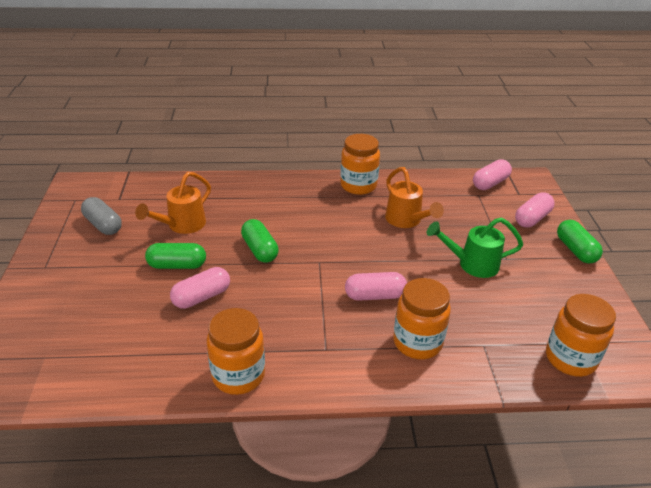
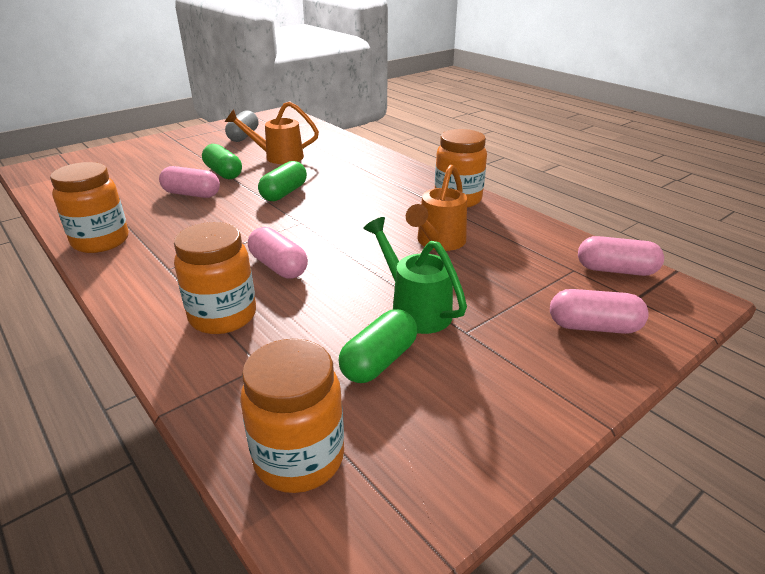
camera: 55 degrees right, 5 degrees down
green capsule [557,220,603,264] -> green capsule moved to [339,309,418,383]

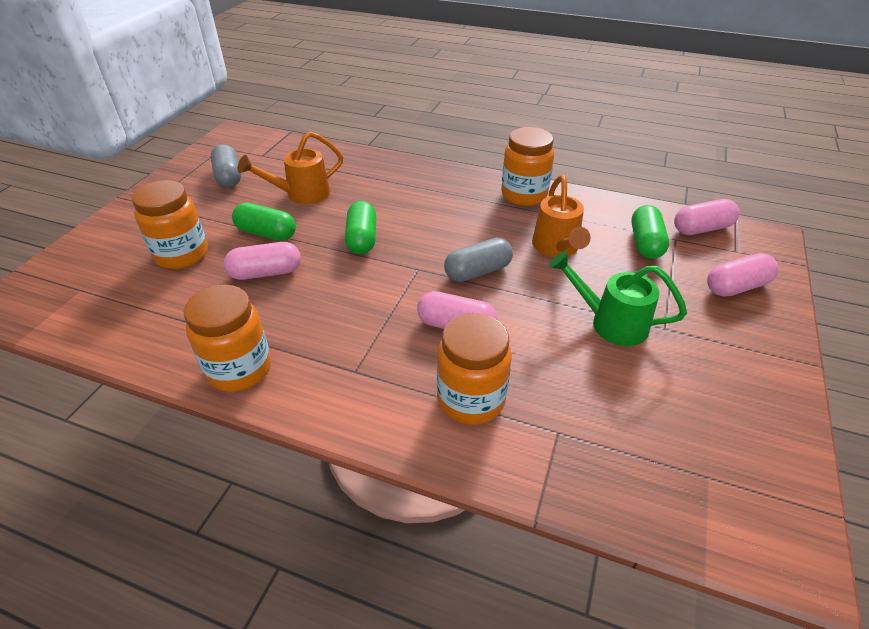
camera: 30 degrees left, 10 degrees up
orange jar [240,339,344,493] -> orange jar moved to [132,180,208,269]
green capsule [339,309,418,383] -> green capsule moved to [631,205,669,259]
none -> grey capsule [444,238,513,282]

